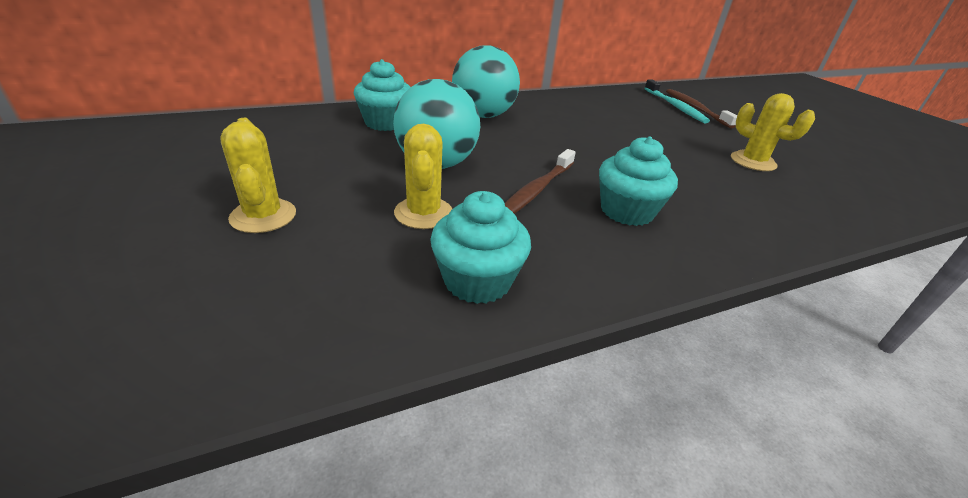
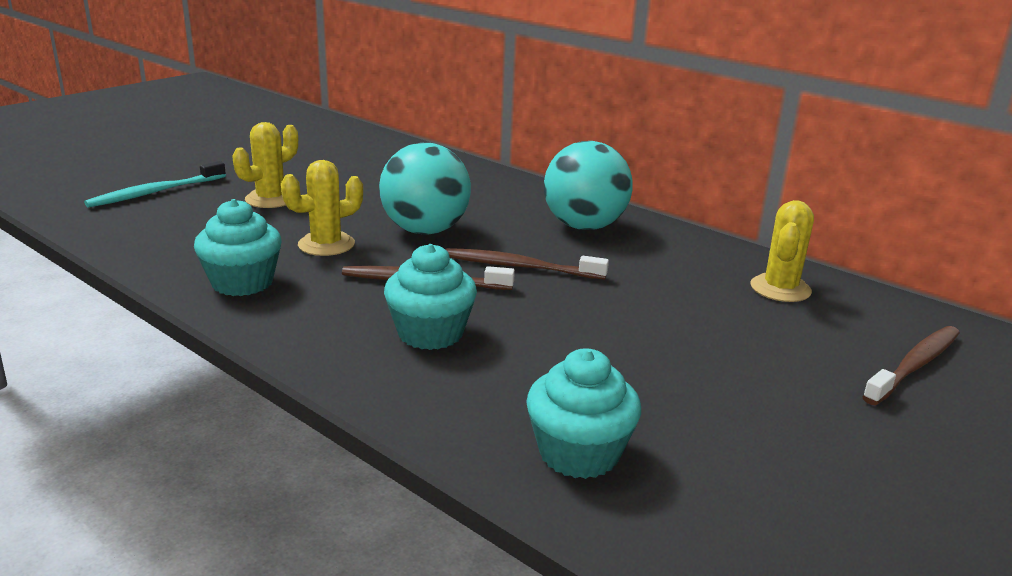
camera: 65 degrees right, 10 degrees down
turquoise cupcake [354,59,410,131] -> turquoise cupcake moved to [526,348,641,479]
turquoise toothbrush [644,79,710,123] -> turquoise toothbrush moved to [84,161,226,208]
yellow cactus [731,93,815,171] -> yellow cactus moved to [751,200,814,302]
none -> brown toothbrush [446,248,609,280]

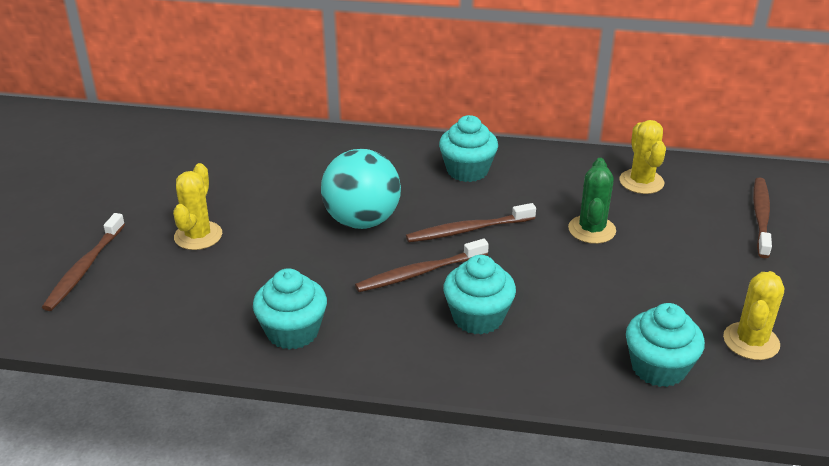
camera: 30 degrees left, 10 degrees up
turquoise toothbrush [84,161,226,208] -> brown toothbrush [42,213,125,311]
yellow cactus [281,160,363,256] -> yellow cactus moved to [723,271,784,360]
turquoise ball [544,141,633,230] -> turquoise cupcake [439,115,498,182]
none -> green cactus [568,158,616,244]

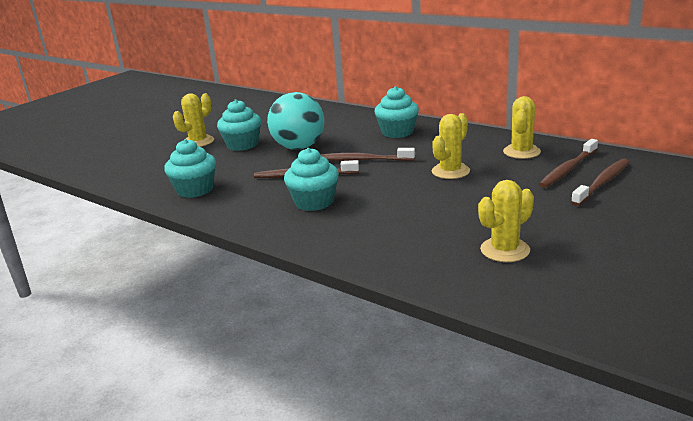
camera: 30 degrees right, 10 degrees down
brown toothbrush [42,213,125,311] -> brown toothbrush moved to [539,139,598,188]
green cactus [568,158,616,244] -> yellow cactus [431,113,470,179]
turquoise cupcake [626,303,705,387] -> turquoise cupcake moved to [217,100,261,151]

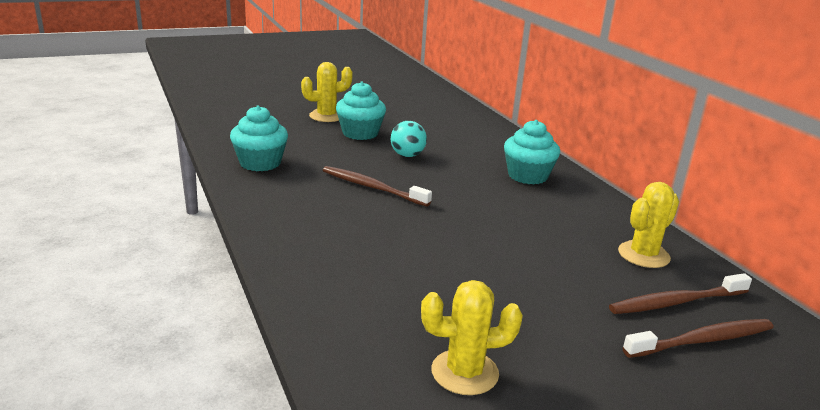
camera: 25 degrees right, 0 degrees up
turquoise ball [267,92,324,150] -> turquoise ball [391,121,427,157], size x0.54
turquoise cupcake [284,148,339,211] -> none
brown toothbrush [320,148,415,161] -> none
yellow cactus [431,113,470,179] -> none

